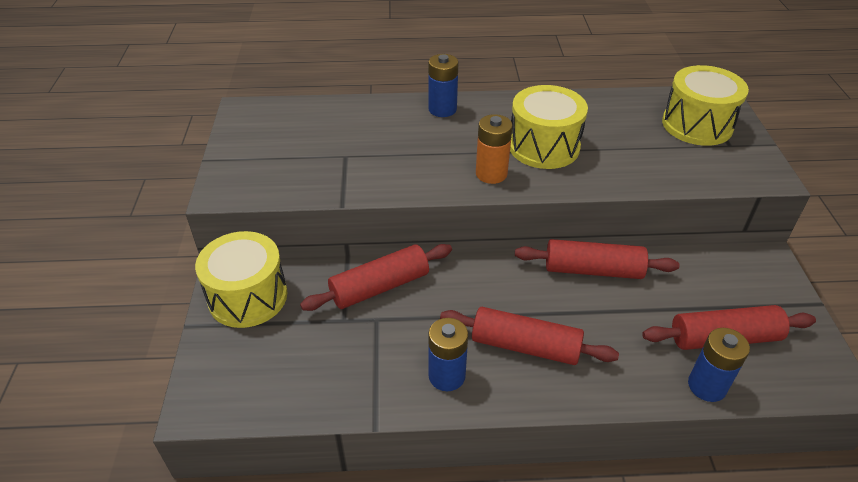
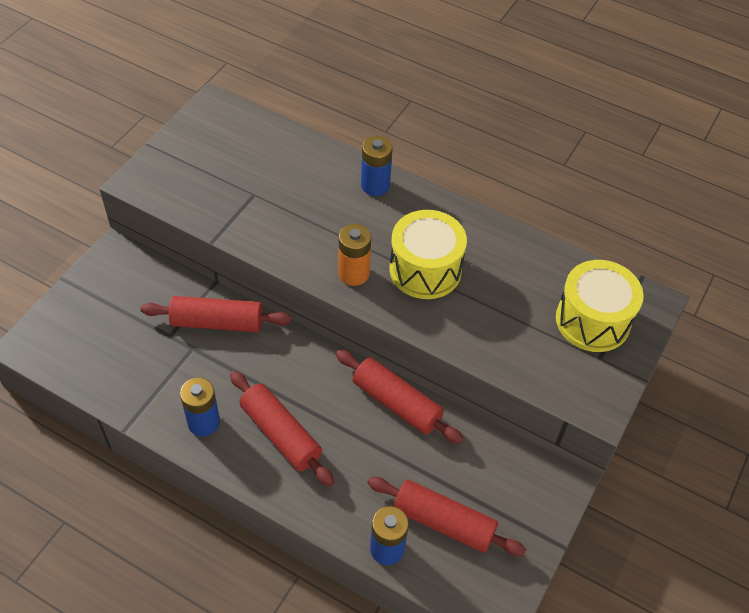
camera: 30 degrees right, 10 degrees up
yellow drum [195,231,287,328] -> none

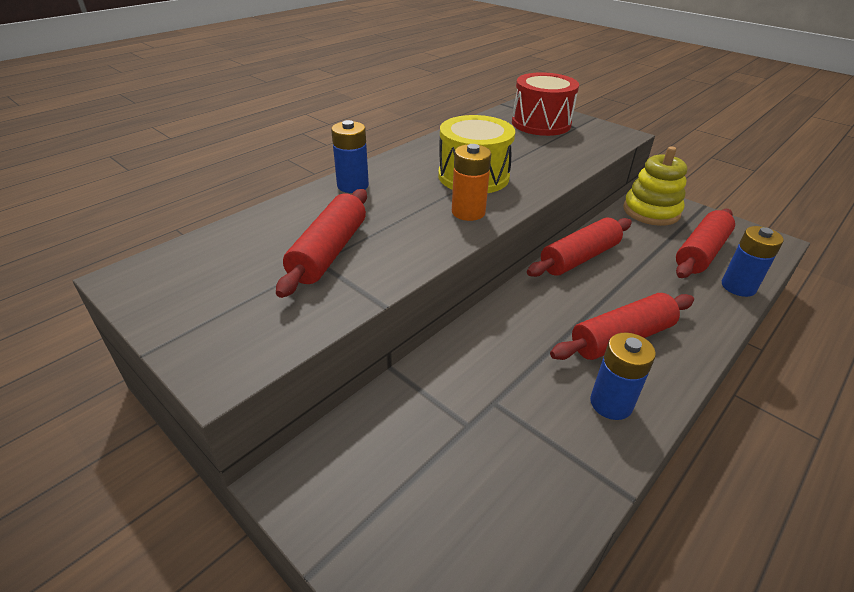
camera: 75 degrees left, 15 degrees down
red rolling pin [140,296,291,332] -> red rolling pin moved to [276,189,367,298]
yellow drum [556,260,644,352] -> red drum [512,72,579,136]
none -> yellow stacking toy [623,146,687,226]

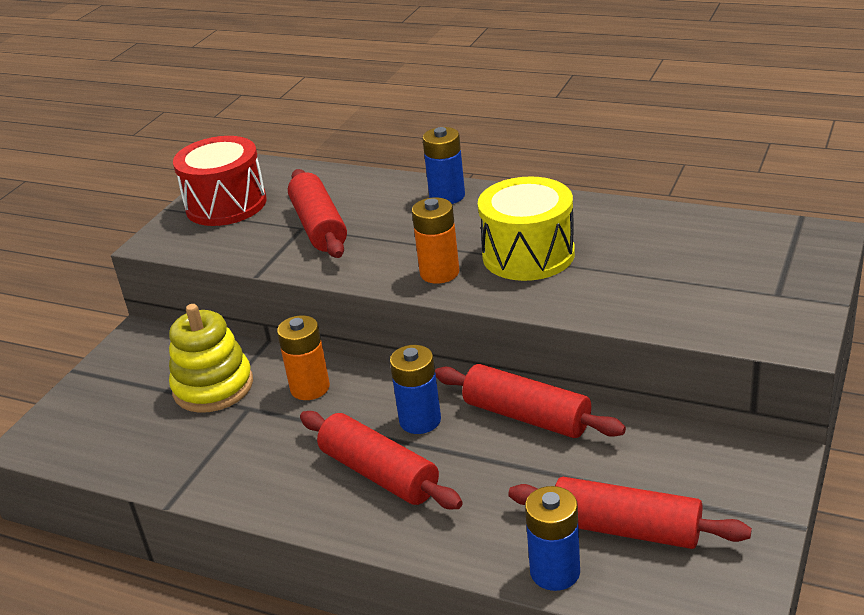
camera: 75 degrees right, 5 degrees down
red rolling pin [276,189,367,298] -> red rolling pin turned 75 degrees clockwise [288,169,347,258]
red drum [512,72,579,136] -> red drum moved to [173,136,266,226]
blue battery [590,333,656,420] -> blue battery moved to [390,345,441,434]
yellow stacking toy [623,146,687,226] -> yellow stacking toy moved to [169,304,253,413]
none -> orange battery [277,315,330,400]

